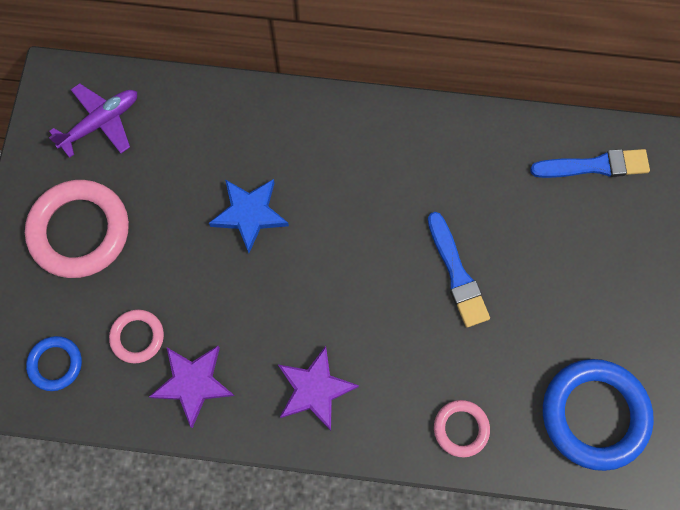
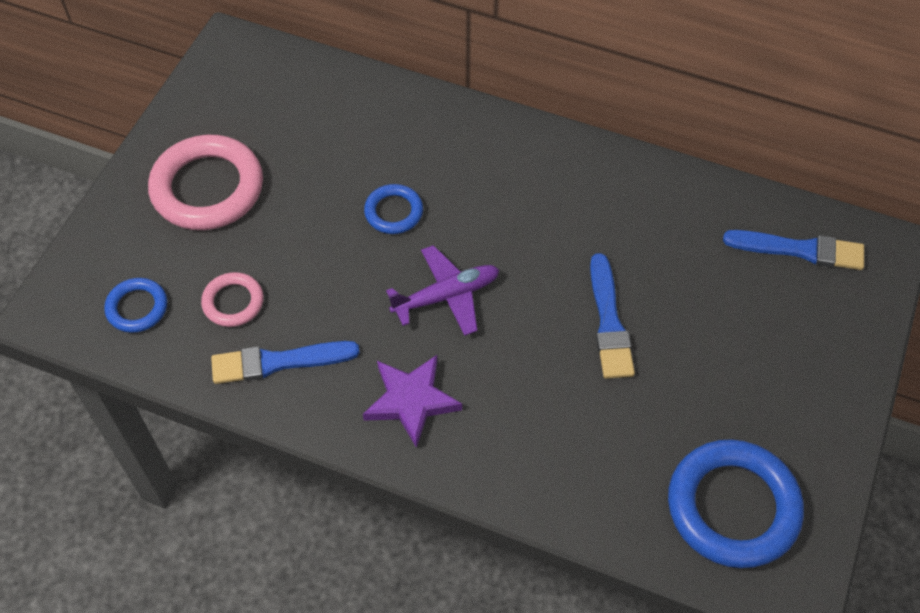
camera: 15 degrees right, 15 degrees down
purple plane [49,83,137,158] -> purple plane moved to [386,245,499,336]
purple star [149,346,235,428] -> blue brush [211,341,360,384]
blue star [209,179,289,253] -> blue ring [364,184,423,234]
pink ring [434,400,490,457] -> none

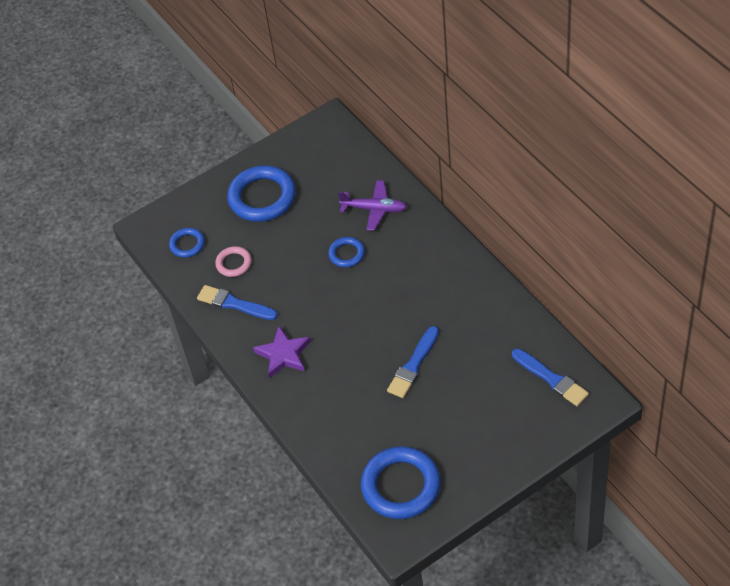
camera: 40 degrees right, 5 degrees down
pink ring [148,134,263,230] -> blue ring [227,165,296,222]
purple plane [386,245,499,336] -> purple plane moved to [338,180,407,231]

